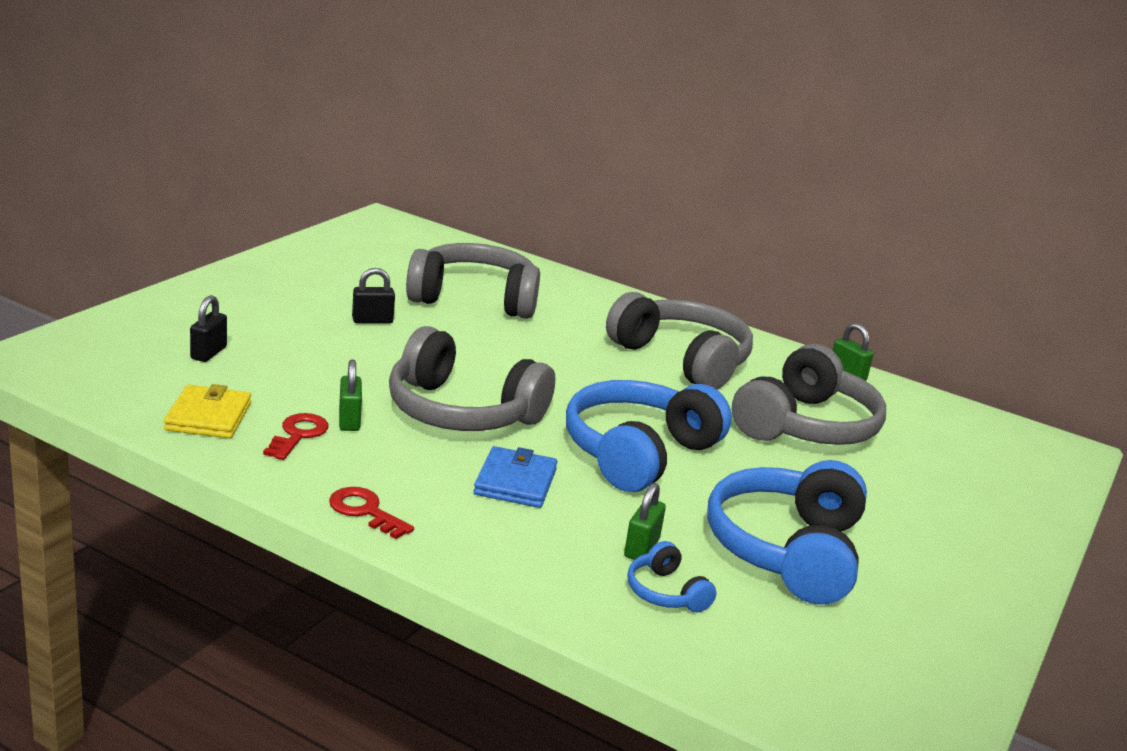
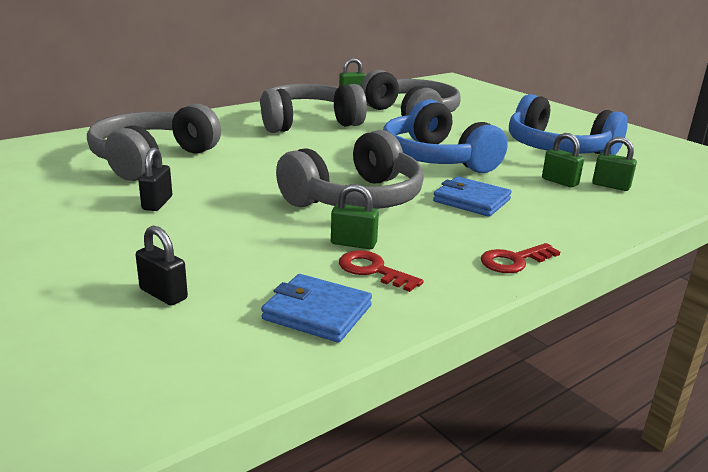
camera: 65 degrees left, 0 degrees up
yellow wallet [164,384,251,438] -> blue wallet [261,274,372,343]
blue headphones [627,541,717,612] -> green padlock [592,137,637,191]

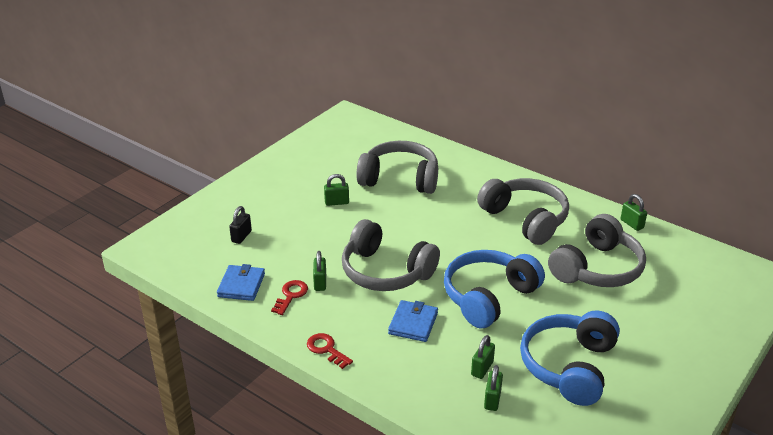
camera: 75 degrees right, 10 degrees up
black padlock [138,147,172,211] -> green padlock [324,174,349,206]

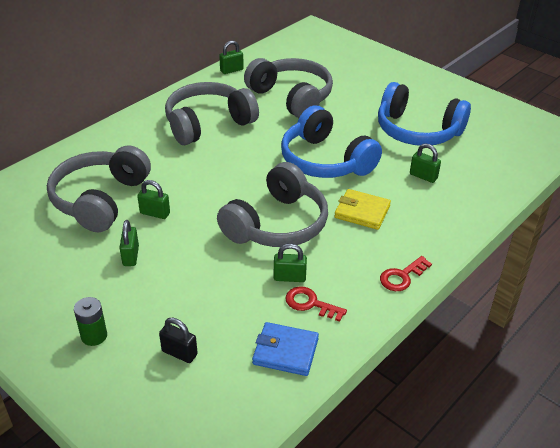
camera: 85 degrees left, 5 degrees up
blue wallet [388,300,438,342] -> yellow wallet [334,189,391,230]
green padlock [484,365,503,411] -> green padlock moved to [137,180,170,219]
none -> green battery [74,297,107,346]

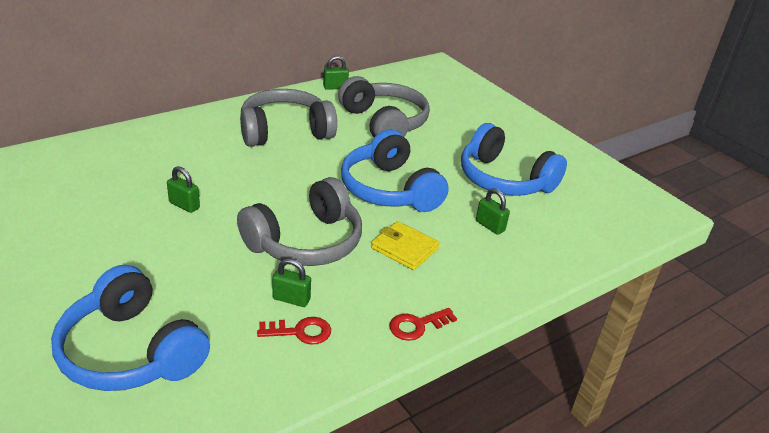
camera: 10 degrees right, 5 degrees down
grey headphones [47,145,151,232] -> none
green battery [74,297,107,346] -> none
green padlock [119,220,139,266] -> none
black padlock [159,318,198,363] -> blue headphones [51,265,210,391]
blue wallet [252,322,319,376] -> none
red key [285,286,347,322] -> red key turned 135 degrees clockwise [257,317,331,344]

